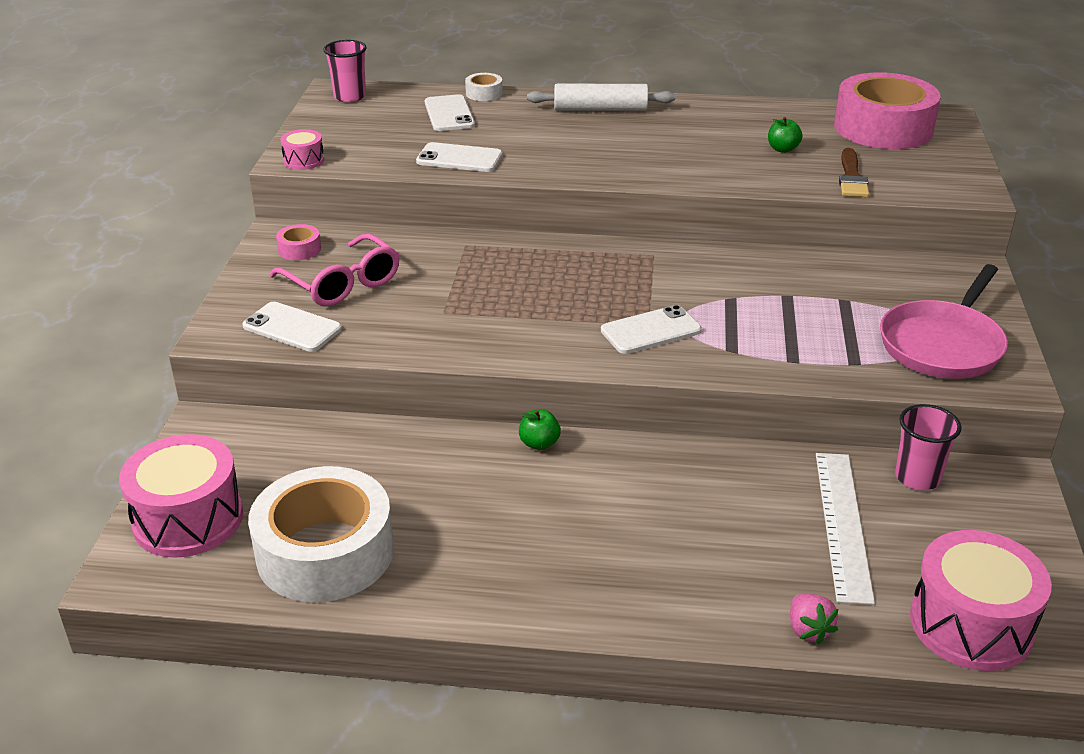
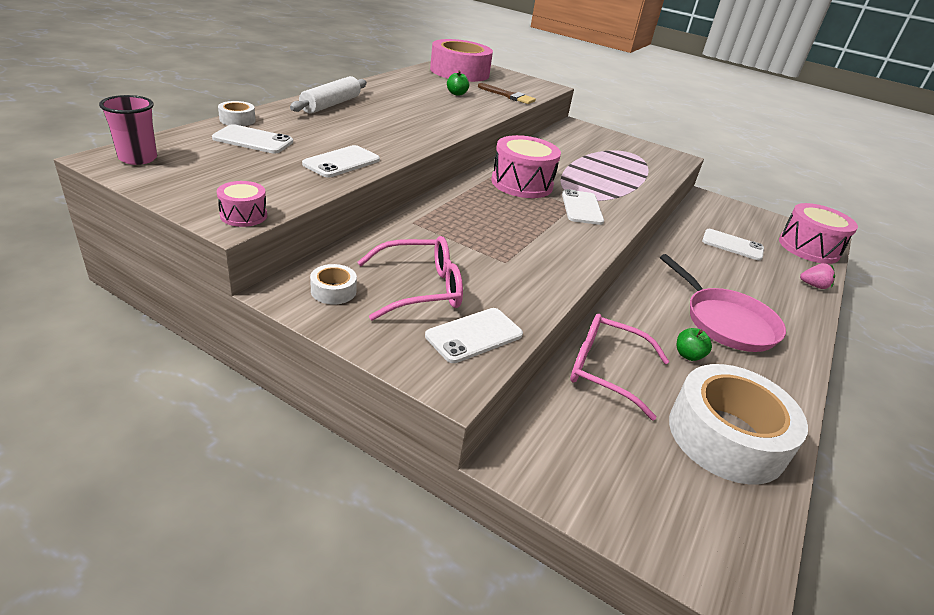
camera: 70 degrees left, 0 degrees up
pink drum [119,434,243,558] -> pink drum moved to [491,135,561,198]
pink tape [276,224,321,260] -> white tape [310,264,357,305]
green apple [519,409,561,450] -> green apple moved to [677,328,712,361]
white ruler [816,453,875,605] -> white phone [702,229,764,261]
pink pan [880,264,1008,379] -> pink pan moved to [660,254,786,352]
pink cup [895,404,961,490] -> none
none -> pink glasses [570,314,669,420]

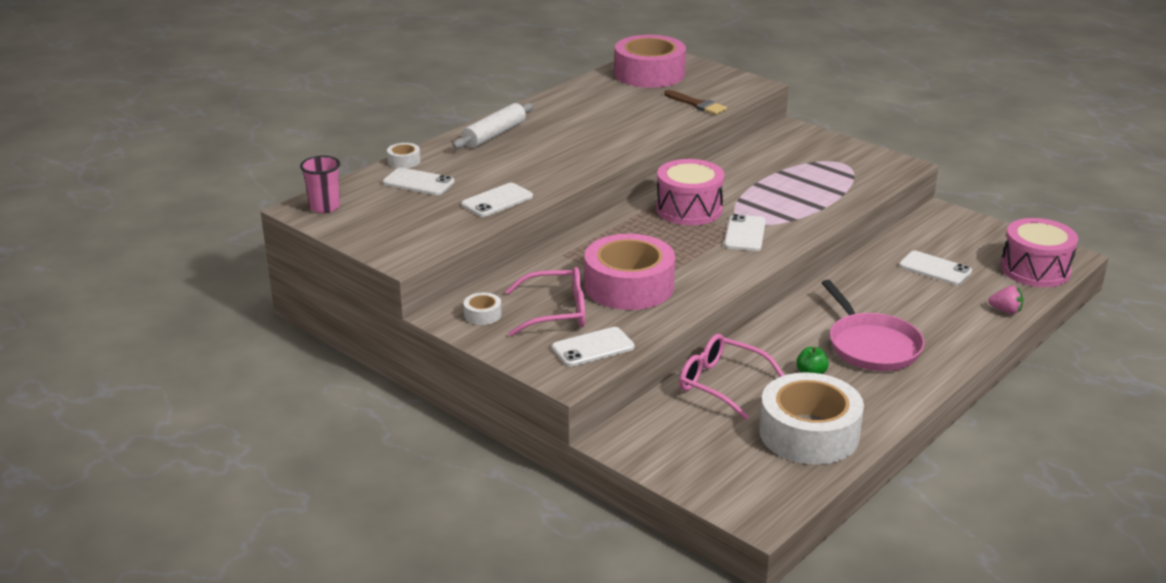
camera: 15 degrees right, 5 degrees down
pink drum [217,181,267,227] -> none
green apple [447,71,469,96] -> none
none -> pink tape [584,234,675,310]

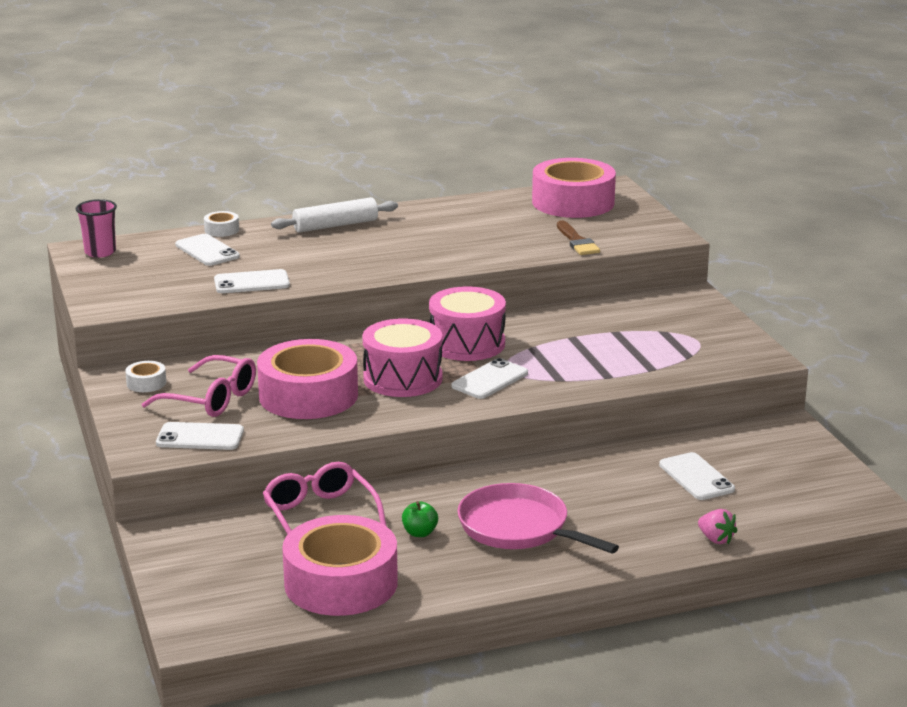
camera: 30 degrees right, 5 degrees down
white tape [759,372,864,465] -> pink tape [282,515,398,616]
pink pan [822,280,925,371] -> pink pan turned 120 degrees clockwise [457,483,619,554]
pink drum [1001,218,1078,287] -> pink drum moved to [362,318,442,397]

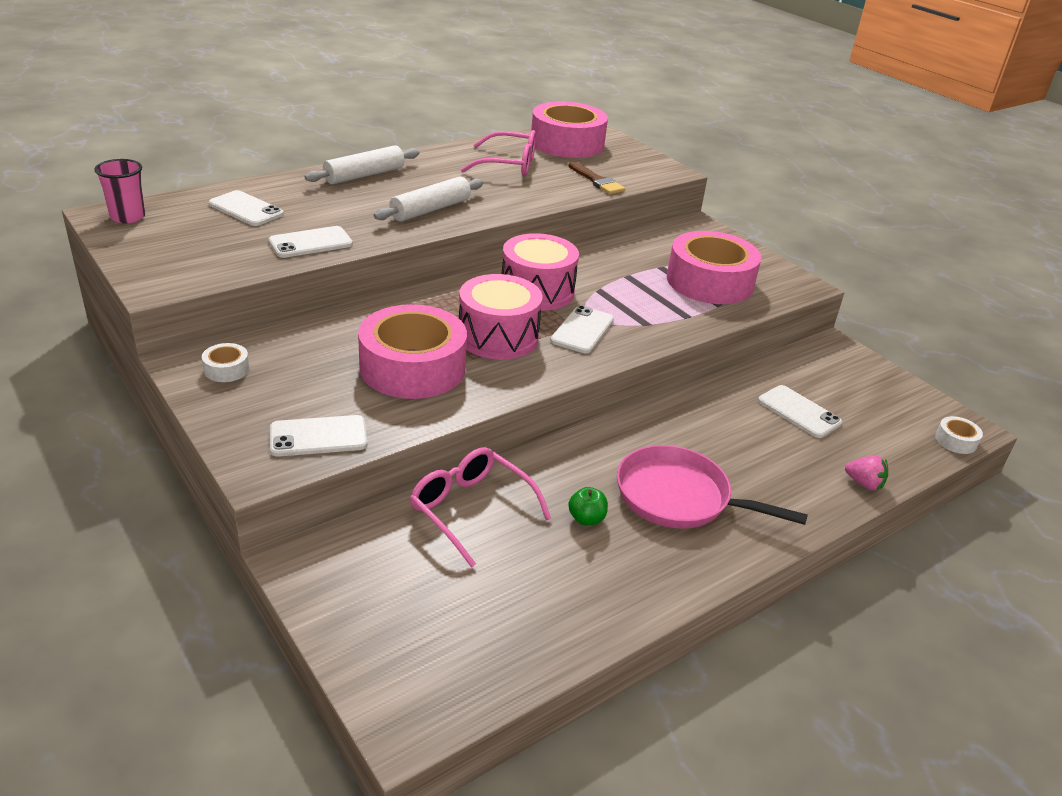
camera: 20 degrees left, 10 degrees up
pink glasses [142,355,256,417] -> pink glasses moved to [460,130,536,176]
white tape [204,211,239,237] -> white tape moved to [935,416,983,454]
pink tape [282,515,398,616] -> pink tape moved to [667,231,762,304]
none -> white rolling pin [374,177,484,222]

